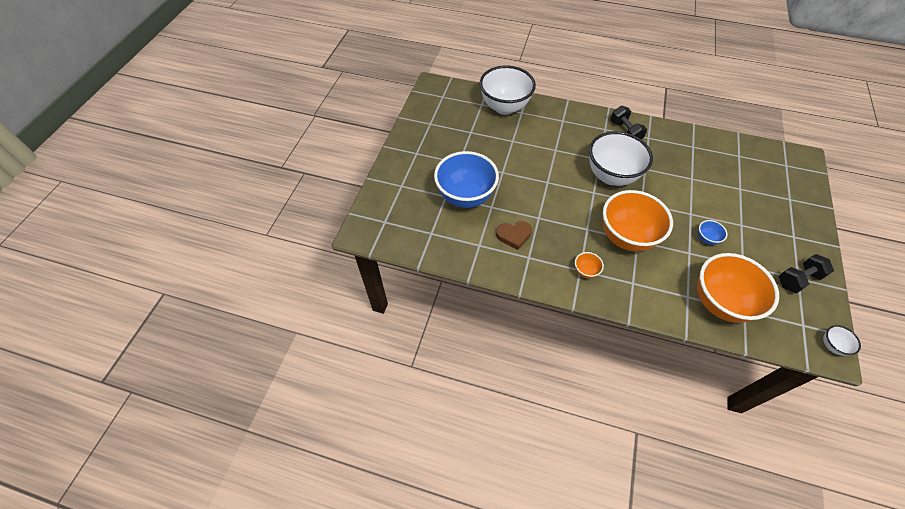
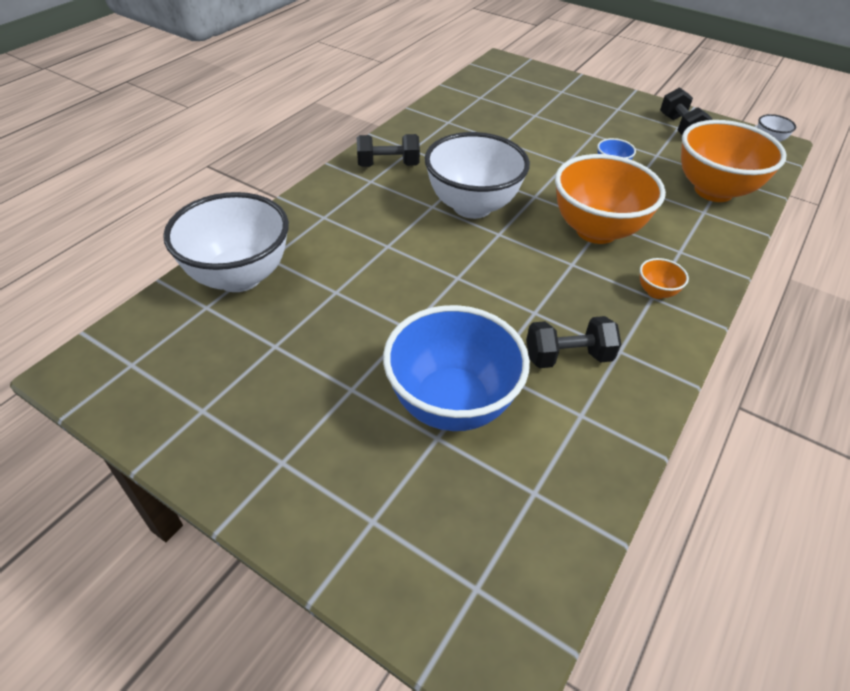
camera: 75 degrees left, 10 degrees down
brown heart [496,221,532,250] -> black dumbbell [526,316,621,368]

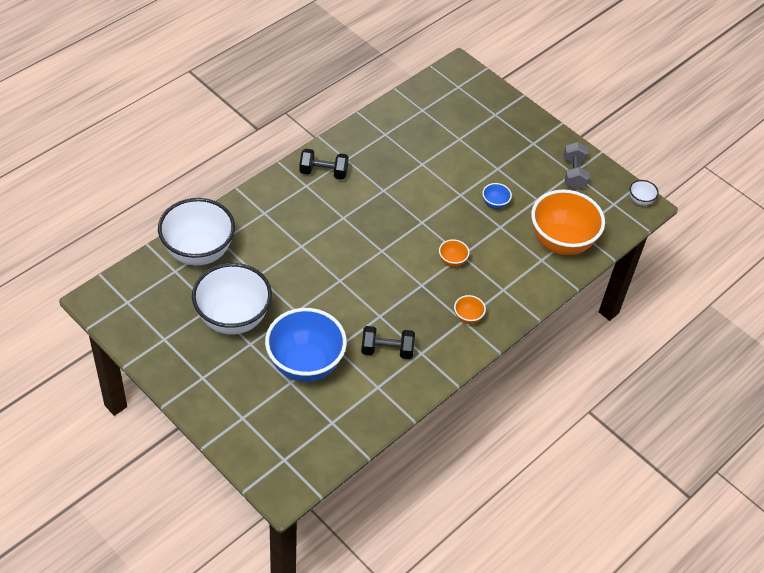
camera: 10 degrees right, 5 degrees up
white bowl [425,132,530,219] -> white bowl moved to [192,263,272,334]
orange bowl [555,154,666,244] -> orange bowl [439,239,469,267], size x0.41
black dumbbell [660,87,712,135] -> grey dumbbell [564,142,589,190]

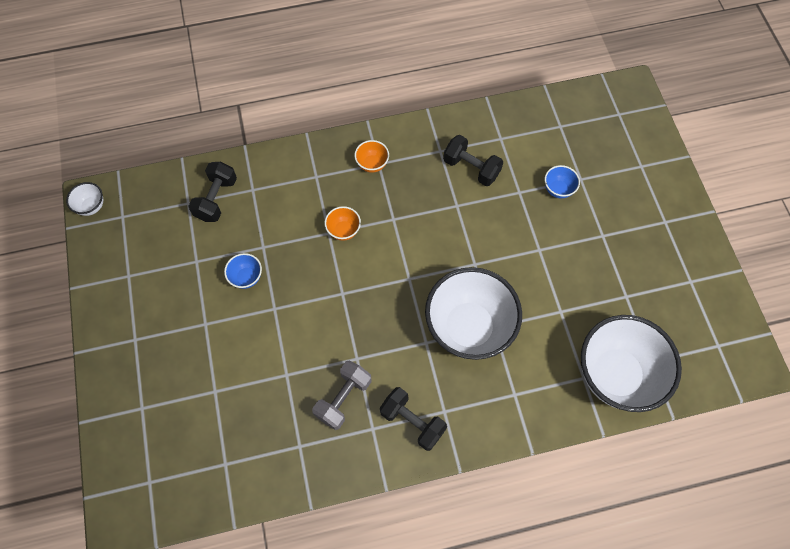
camera: 145 degrees left, 15 degrees up
white bowl [192,263,272,334] -> white bowl moved to [425,267,522,360]
blue bowl [265,308,347,382] -> blue bowl [544,165,580,198], size x0.41
orange bowl [531,190,605,255] -> black dumbbell [188,162,237,222]
grey dumbbell [564,142,589,190] -> grey dumbbell moved to [312,360,372,430]

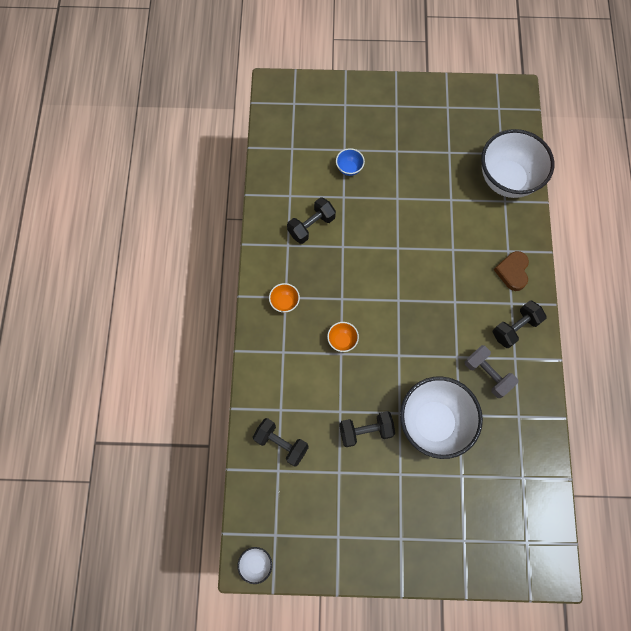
camera: 75 degrees left, 5 degrees up
blue bowl [224,253,262,289] -> black dumbbell [339,411,395,447]
white bowl [425,267,522,360] -> white bowl moved to [400,376,483,459]
none -> brown heart [494,251,529,291]

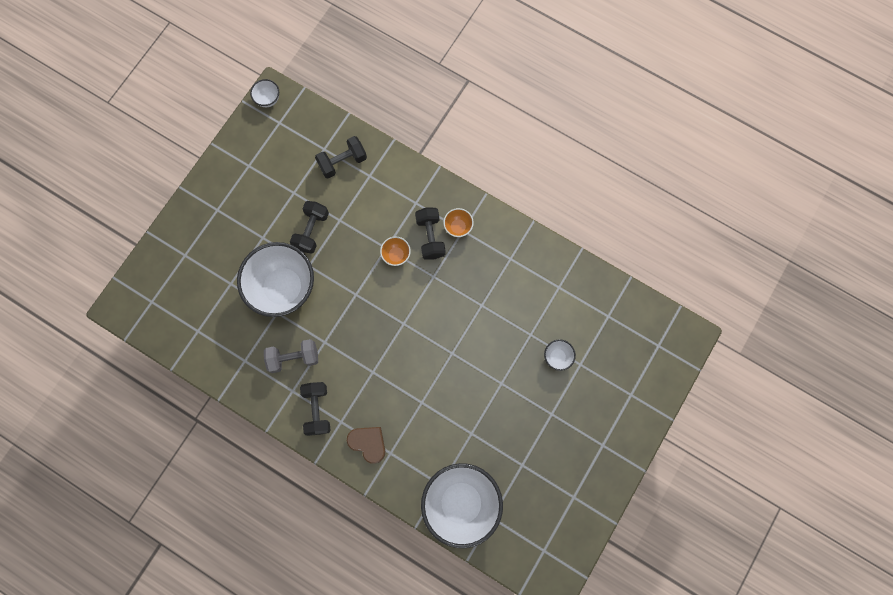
camera: 120 degrees right, 5 degrees up
black dumbbell [287,197,336,244] -> black dumbbell moved to [415,207,446,260]
blue bowl [336,148,365,176] -> white bowl [544,339,576,371]

